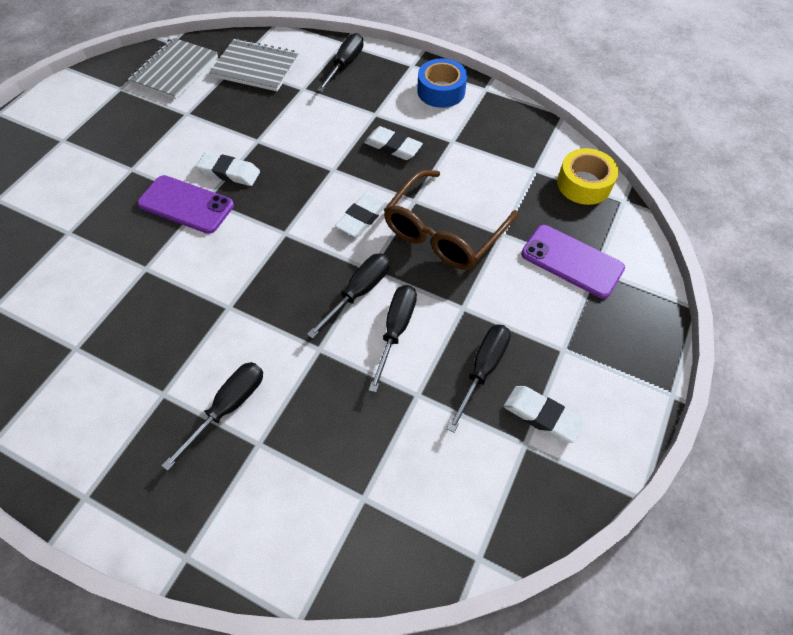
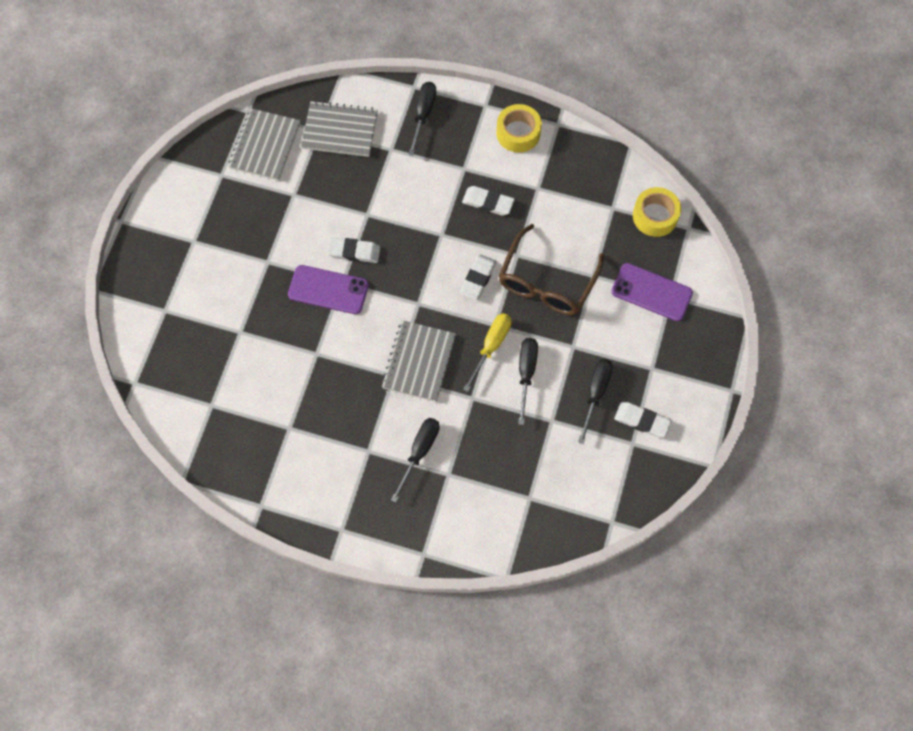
camera: 10 degrees left, 10 degrees up
black screwdriver [307,254,390,339] -> yellow screwdriver [463,313,512,392]
blue tape [417,59,467,108] -> yellow tape [496,104,542,153]
none -> grey notebook [381,320,456,402]

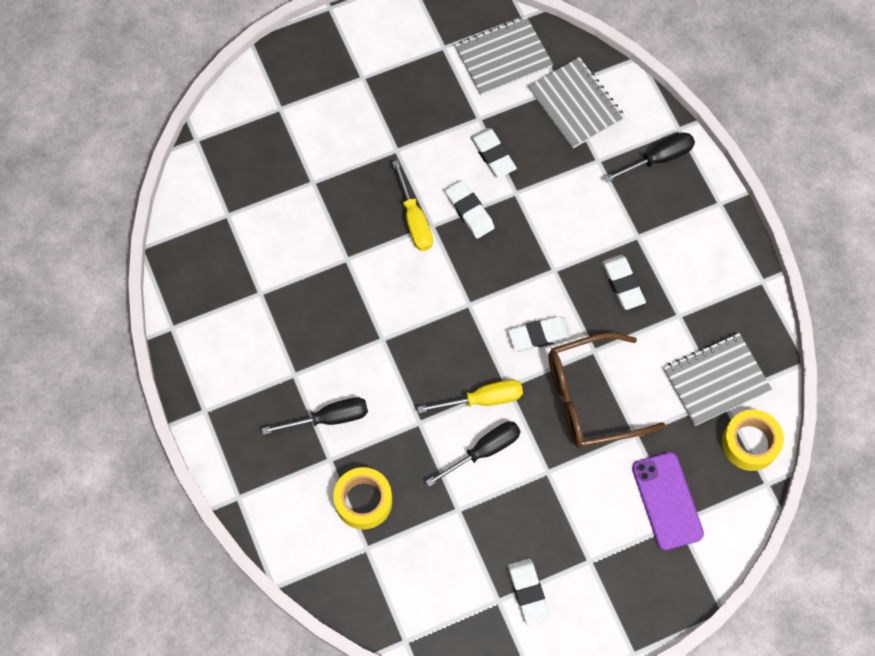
camera: 50 degrees right, 0 degrees up
purple phone [288,265,369,314] -> yellow screwdriver [392,160,433,251]
grey notebook [381,320,456,402] -> grey notebook moved to [664,333,772,426]
yellow tape [496,104,542,153] -> yellow tape moved to [333,467,392,529]
black screwdriver [578,359,613,444] -> none
none -> white eraser [470,128,517,178]

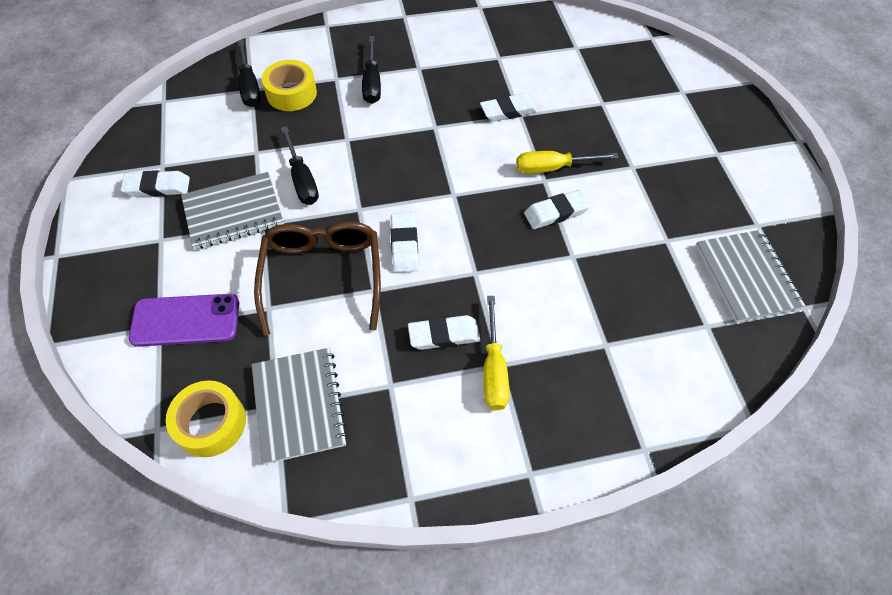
camera: 100 degrees right, 10 degrees down
yellow screwdriver [417,380,523,413] -> yellow screwdriver moved to [484,296,509,410]
white eraser [470,128,517,178] -> white eraser moved to [480,93,538,122]
grey notebook [529,57,625,148] -> grey notebook moved to [181,172,284,249]
black screwdriver [604,133,695,183] -> black screwdriver moved to [238,40,261,107]

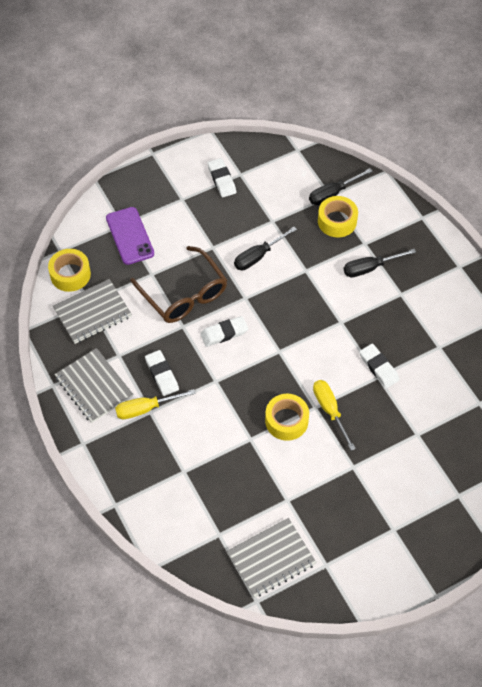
camera: 75 degrees right, 0 degrees up
grey notebook [181,172,284,249] -> grey notebook moved to [54,348,133,423]
brown glasses [254,221,381,335] -> brown glasses turned 75 degrees clockwise [130,246,227,323]
white eraser [524,190,590,229] -> yellow tape [265,394,309,441]

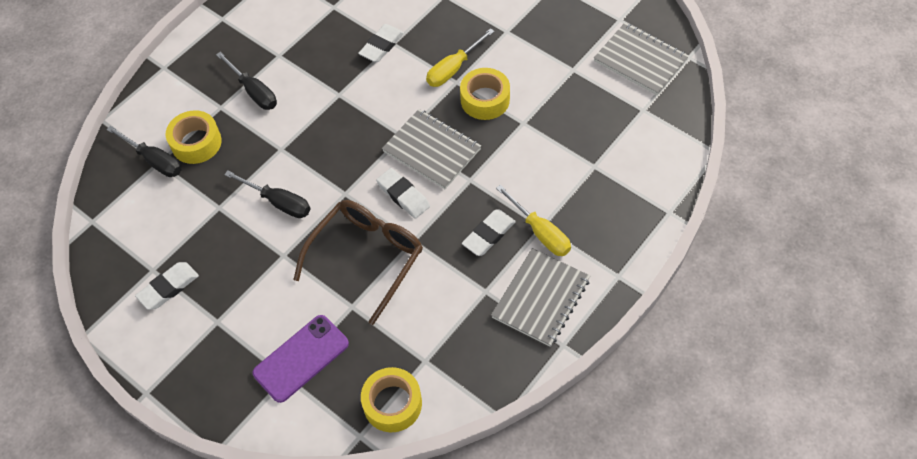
camera: 110 degrees left, 0 degrees up
grey notebook [53,279,132,344] -> grey notebook moved to [382,109,481,189]

